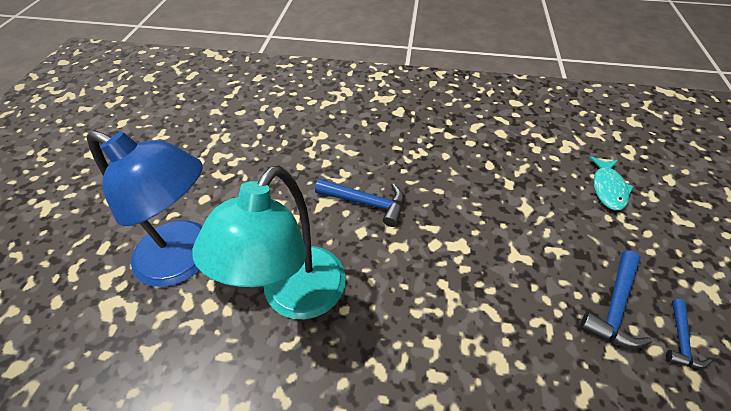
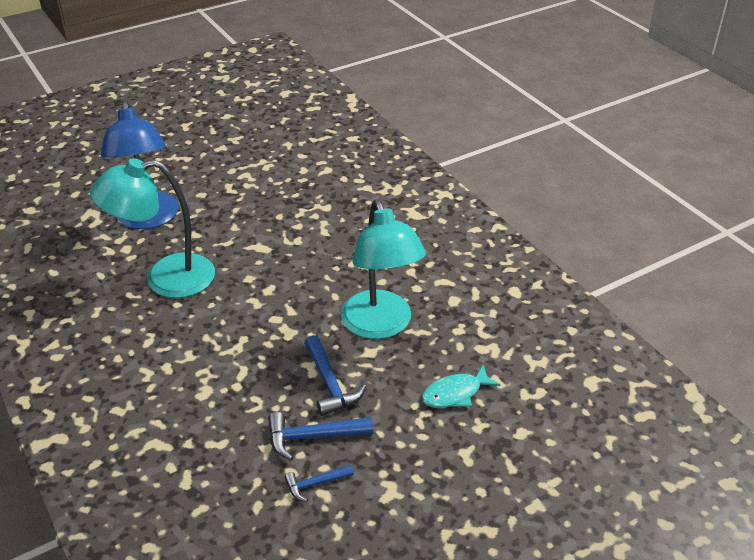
camera: 50 degrees right, 10 degrees down
blue hammer [315,179,404,227] -> blue hammer moved to [305,335,366,416]
none -> turquoise lamp [341,199,426,339]

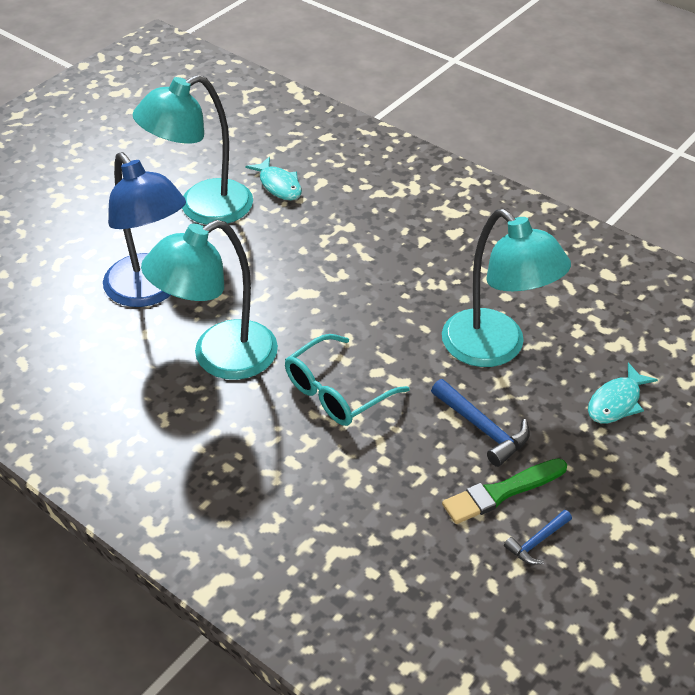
camera: 20 degrees left, 5 degrees up
blue hammer [268,412,373,460] -> green brush [442,458,567,524]
none -> turquoise lamp [132,75,253,225]
none -> turquoise fish [245,156,302,200]
none -> turquoise glasses [285,334,410,426]

